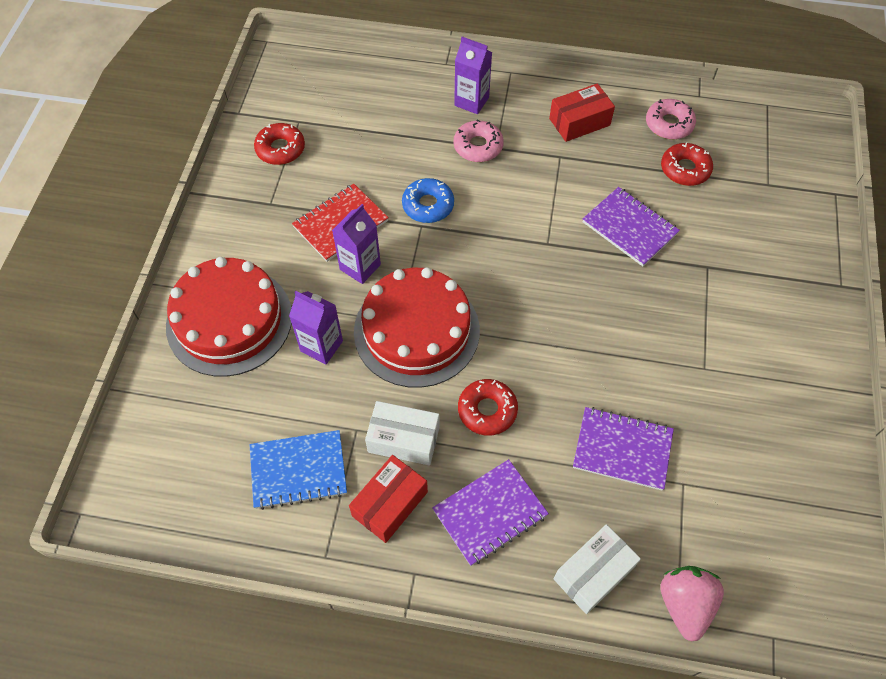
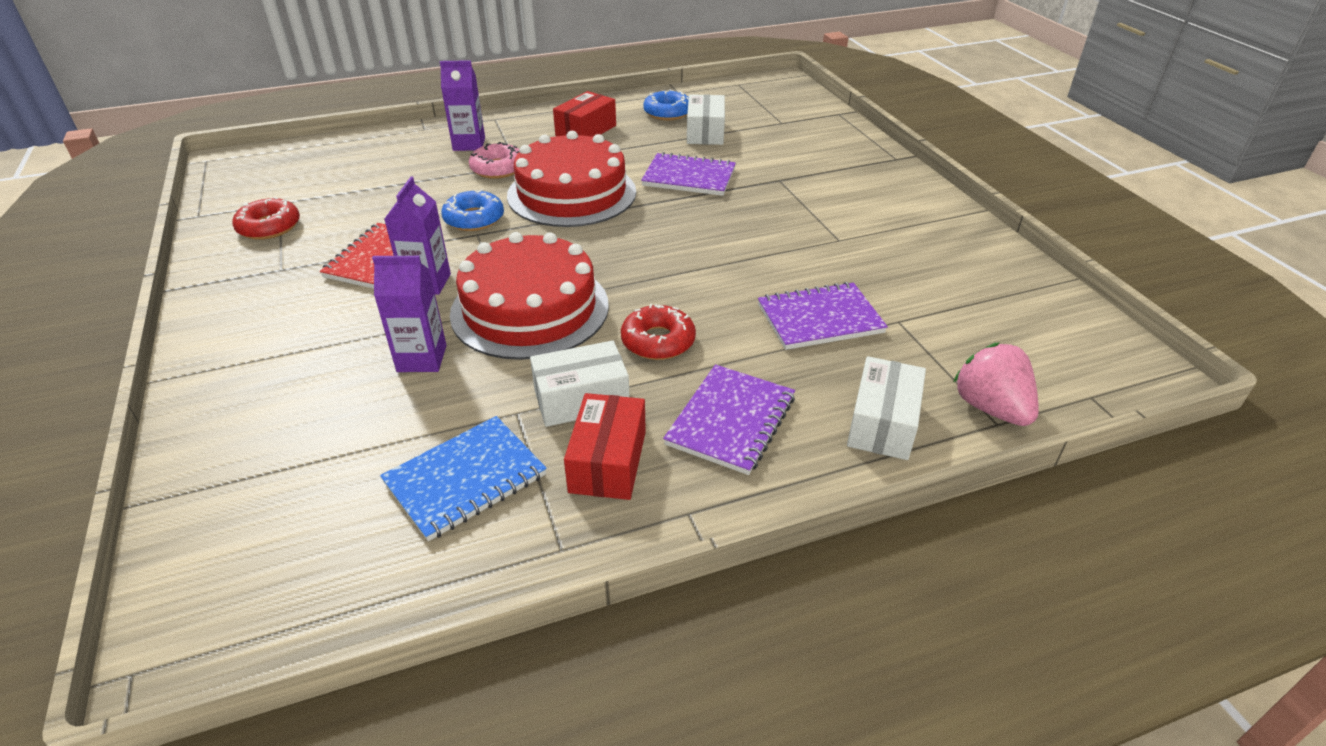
camera: 30 degrees left, 20 degrees down
red cake [166,257,292,377] -> red cake moved to [507,131,636,227]
pink donut [646,99,696,139] -> blue donut [643,89,689,120]
red donut [661,142,713,186] -> white box [687,94,725,145]

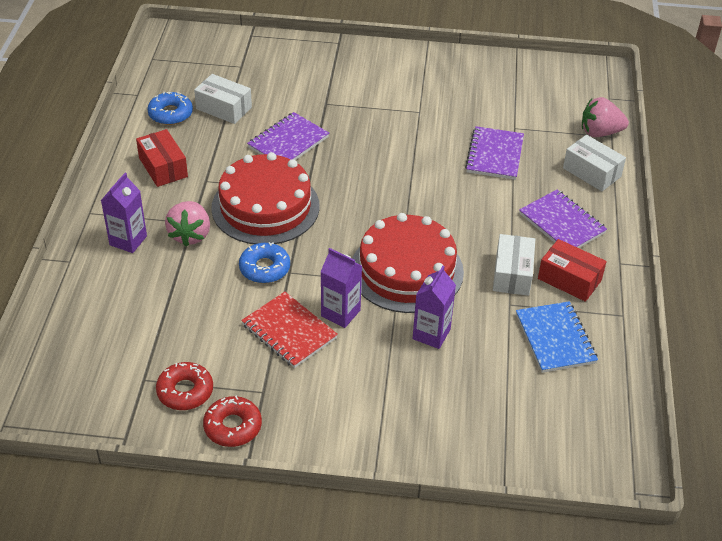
camera: 65 degrees left, 5 degrees up
pink donut [469,142,520,179] -> pink strawberry [165,201,210,247]
red donut [621,304,696,360] -> red donut moved to [203,396,262,447]

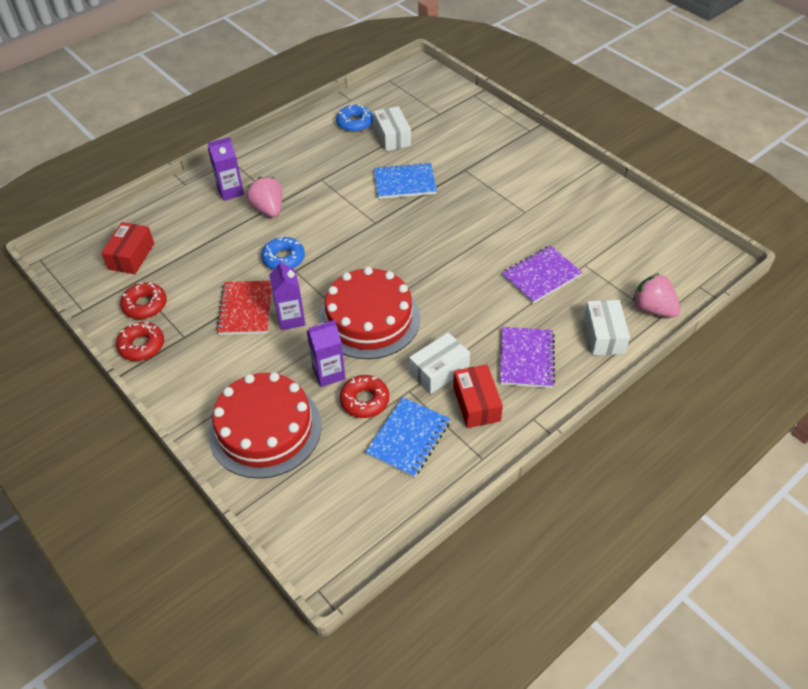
camera: 45 degrees right, 5 degrees up
red box [136,129,188,187] -> red box moved to [101,222,154,274]
pink strawberry [165,201,210,247] -> pink strawberry turned 105 degrees clockwise [246,177,282,217]
red cake [211,152,320,244] -> red cake moved to [208,372,321,479]
purple notebook [247,112,329,160] -> blue notebook [374,163,437,199]
none -> red donut [340,375,389,418]

